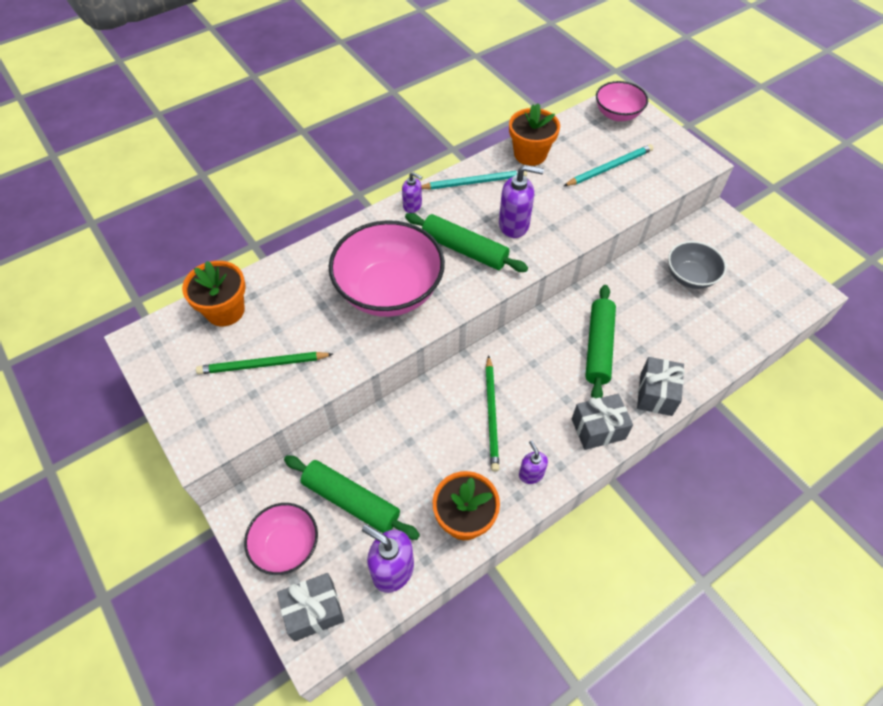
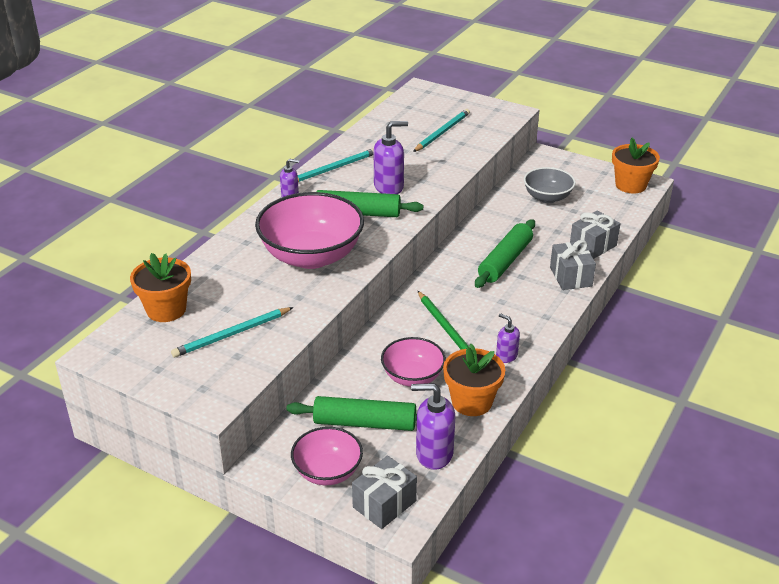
camera: 25 degrees left, 20 degrees down
green pencil [196,352,333,374] -> turquoise pencil [171,307,294,358]
orange flower pot [509,103,560,166] -> orange flower pot moved to [612,138,660,194]
grey gift [572,394,633,450] -> grey gift moved to [570,211,621,259]
green rolling pin [585,285,616,398] -> green rolling pin turned 45 degrees clockwise [475,219,535,288]
pink bowl [596,81,648,121] -> pink bowl moved to [381,337,446,387]

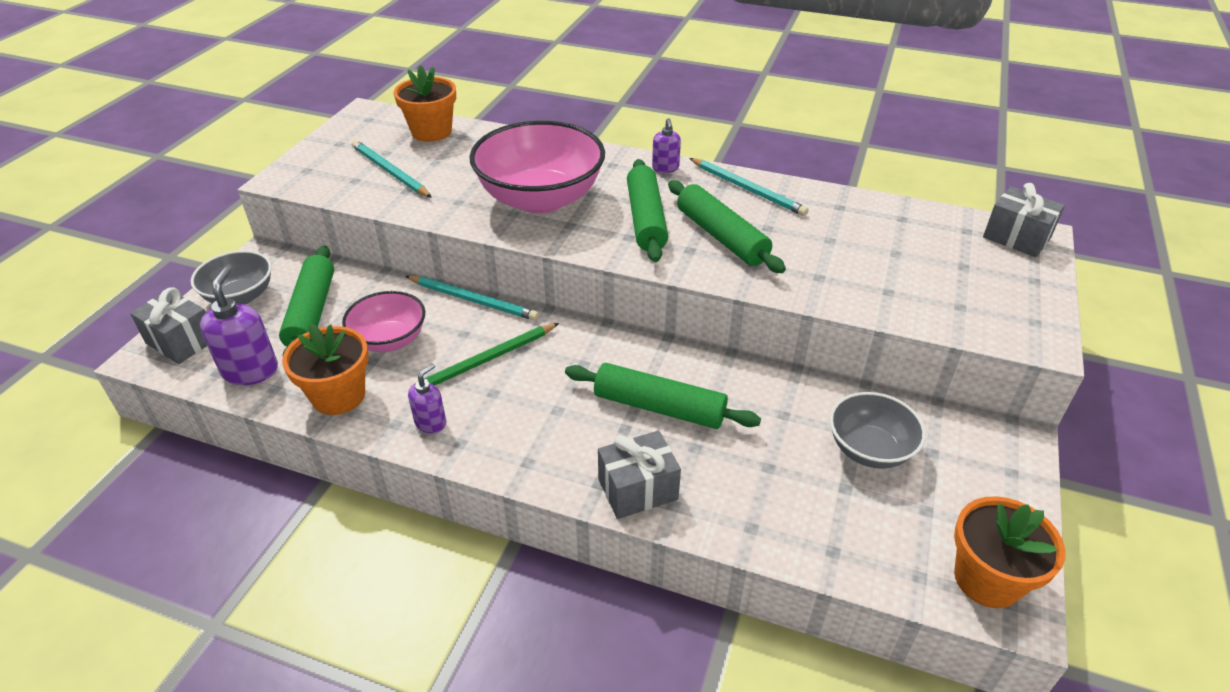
camera: 80 degrees right, 5 degrees up
pink bowl [291,427,363,485] -> grey bowl [191,250,272,305]
purple soap dispenser [374,121,408,194] -> green rolling pin [668,180,786,273]
turquoise pencil [413,109,470,152] -> turquoise pencil moved to [406,276,539,321]
grey gift [570,211,621,259] -> grey gift moved to [983,183,1065,257]

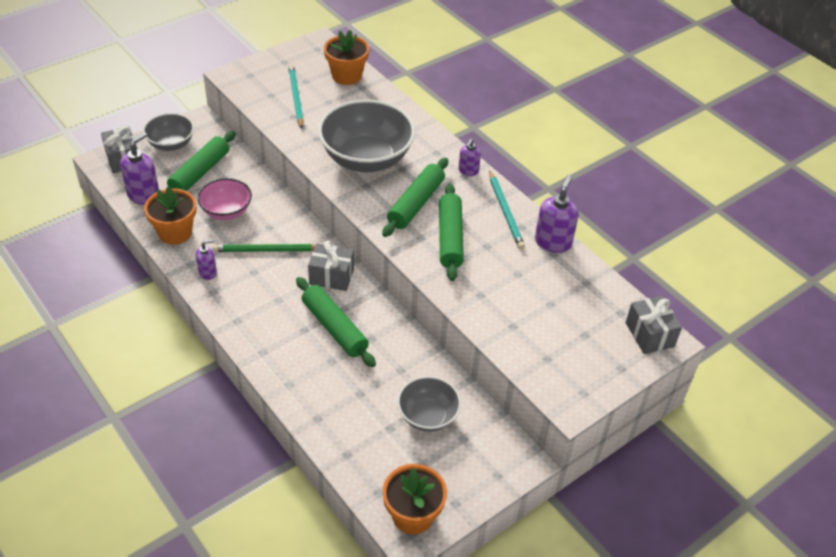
camera: 30 degrees right, 5 degrees up
turquoise pencil [406,276,539,321] -> none
pink bowl [469,121,605,214] -> grey bowl [318,100,415,172]
grey gift [598,431,681,519] -> grey gift moved to [308,241,354,291]
none -> purple soap dispenser [535,175,579,253]

